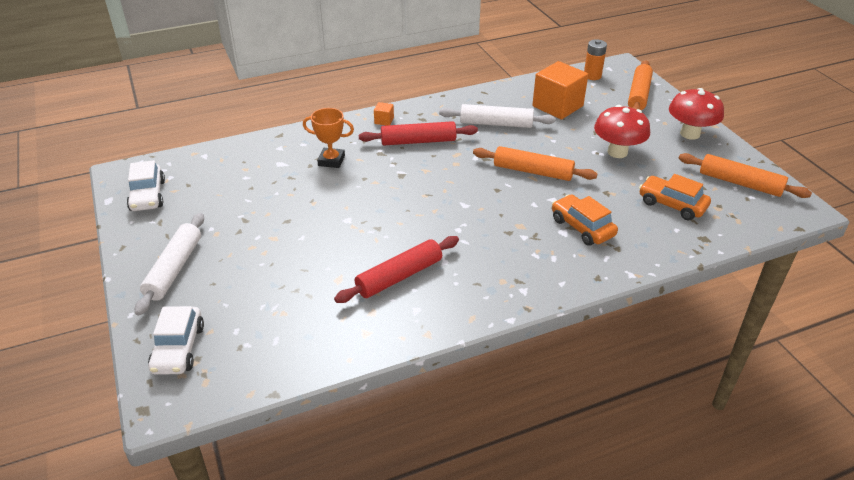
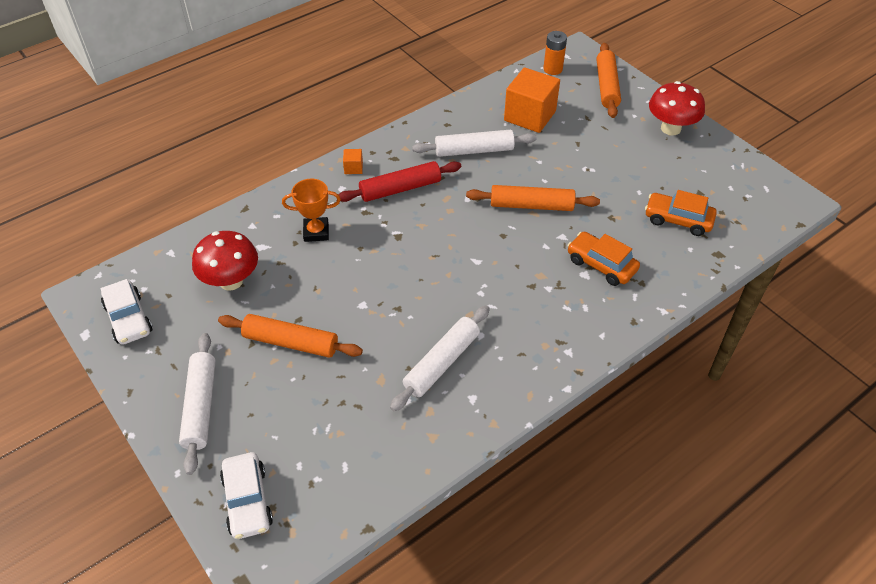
camera: 15 degrees left, 10 degrees up
red rolling pin [334,236,459,303] -> white rolling pin [390,305,490,411]
red mushroom [594,105,650,158] -> red mushroom moved to [192,231,258,291]
orange rolling pin [679,153,812,198] -> orange rolling pin moved to [218,314,363,358]

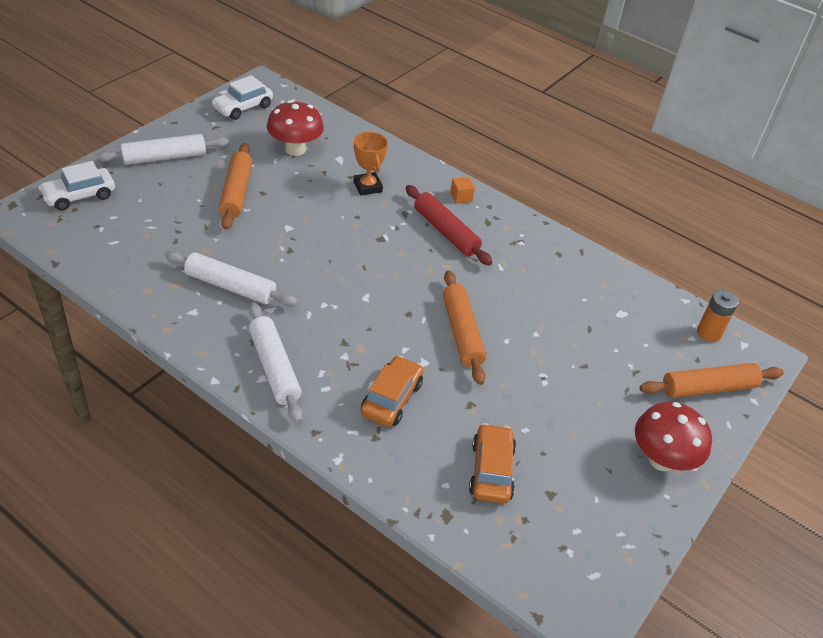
camera: 70 degrees right, 5 degrees down
white rolling pin [412,130,537,157] -> white rolling pin moved to [249,302,303,423]
orange cube [504,67,560,133] -> none

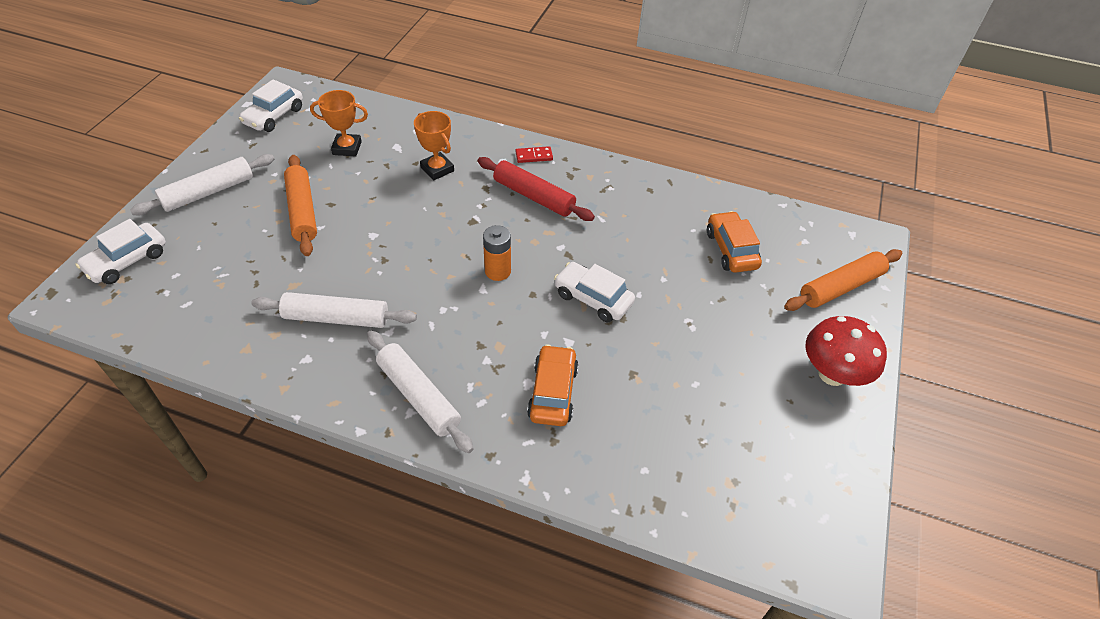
camera: 15 degrees left, 5 degrees up
red mushroom [267,100,324,156] -> orange trophy [310,90,368,156]
orange rolling pin [443,270,486,385] -> white car [554,262,635,322]
orange cube [450,177,475,204] -> red domino [515,146,553,163]
orange car [469,423,516,504] -> orange car moved to [707,211,762,273]
orange battery [697,290,739,342] -> orange battery moved to [483,225,511,281]

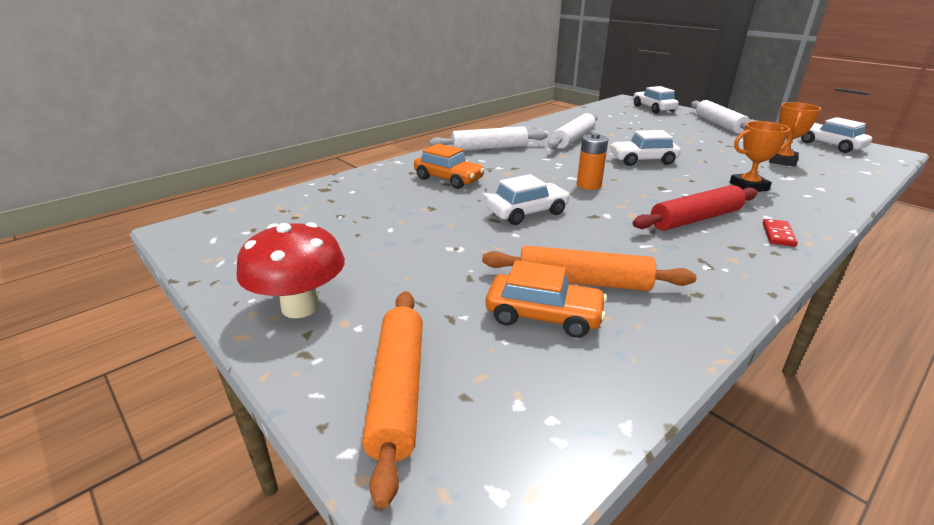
camera: 120 degrees right, 20 degrees down
orange rolling pin [284,155,317,256] -> orange rolling pin moved to [482,246,696,291]
none -> white car [610,130,681,166]

